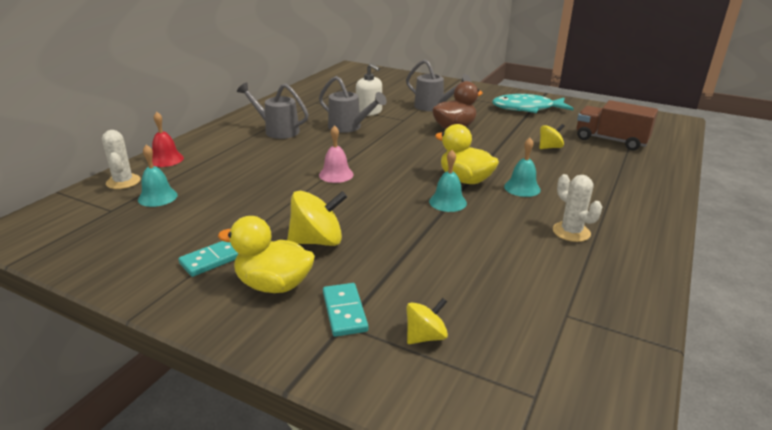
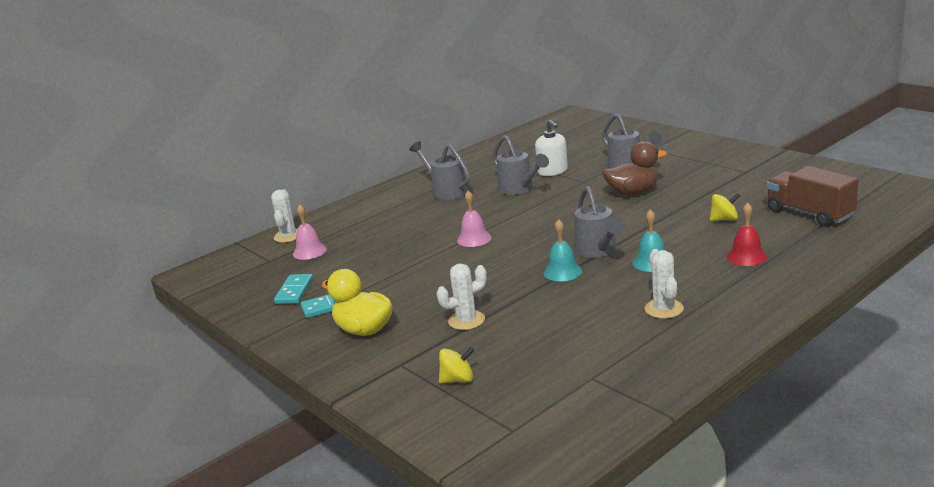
camera: 25 degrees right, 5 degrees down
turquoise bell [138,145,178,207] -> pink bell [293,204,327,260]
red bell [152,112,184,167] -> red bell moved to [727,203,767,266]
yellow spinning top [287,191,347,246] -> none
turquoise domino [323,283,368,337] -> turquoise domino moved to [274,274,313,304]
yellow duck [435,124,499,184] -> grey watering can [575,186,625,258]
turquoise fish [492,94,574,113] -> none
none -> white cactus [436,263,487,330]

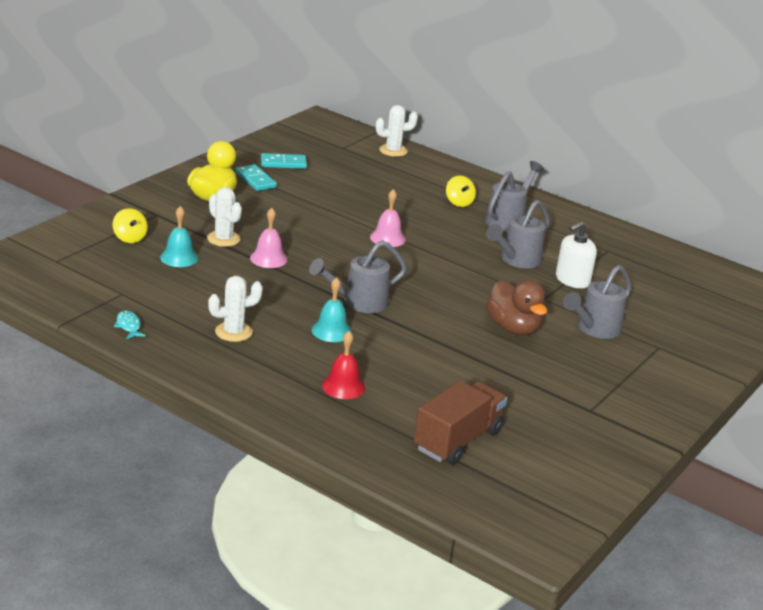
camera: 70 degrees right, 5 degrees up
pink bell [293,204,327,260] -> pink bell moved to [250,208,288,268]
turquoise bell [544,219,582,281] -> turquoise bell moved to [160,206,198,267]
yellow spinning top [710,193,740,221] -> yellow spinning top moved to [446,176,476,207]
none -> turquoise fish [114,311,146,339]

